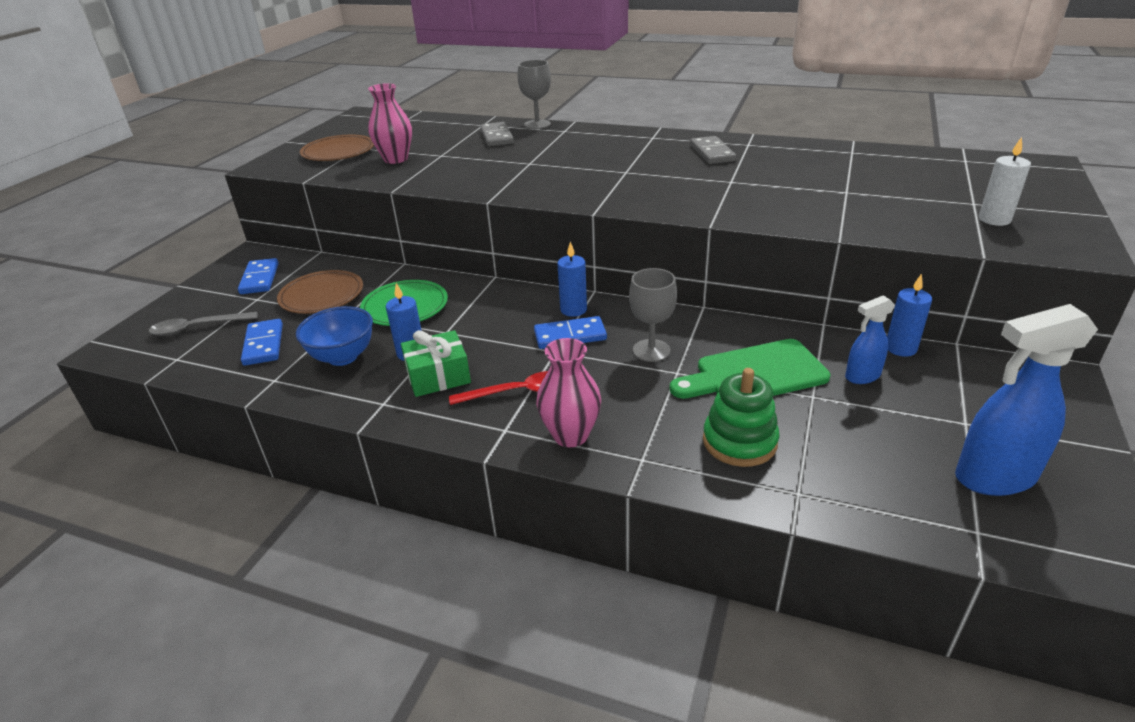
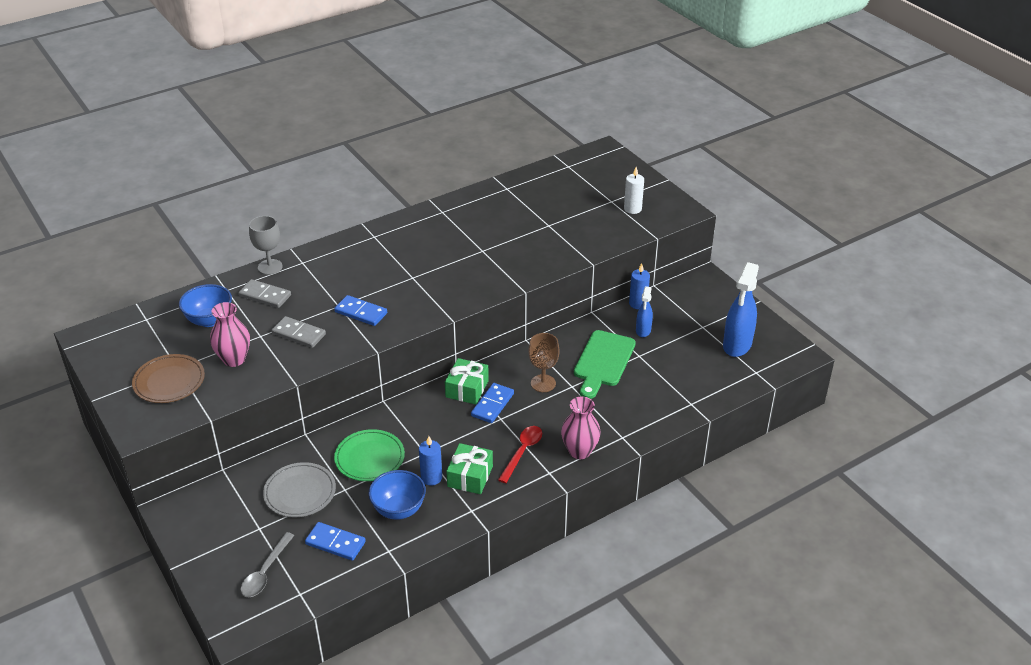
camera: 55 degrees left, 5 degrees up
blue domino [238,258,279,294] -> blue domino moved to [334,295,387,326]
brown plate [277,270,363,314] -> grey plate [263,462,336,517]
blue candle [557,241,587,317] -> green gift [445,358,489,404]
grey goblet [629,268,677,362] -> brown goblet [528,333,560,392]
grey domino [690,136,736,164] -> grey domino moved to [272,316,326,348]
green stacking toy [703,368,779,467] -> none
none -> blue bowl [179,284,232,327]

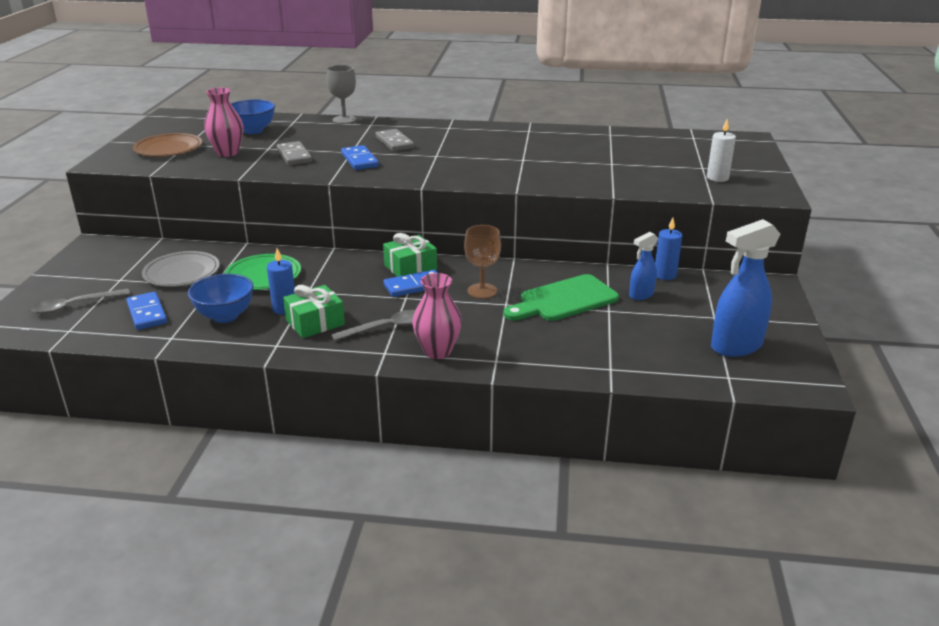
camera: 40 degrees right, 10 degrees down
grey domino [238,279,291,308] -> grey domino moved to [376,129,415,151]
red spoon [498,426,542,483] -> grey spoon [331,310,415,341]

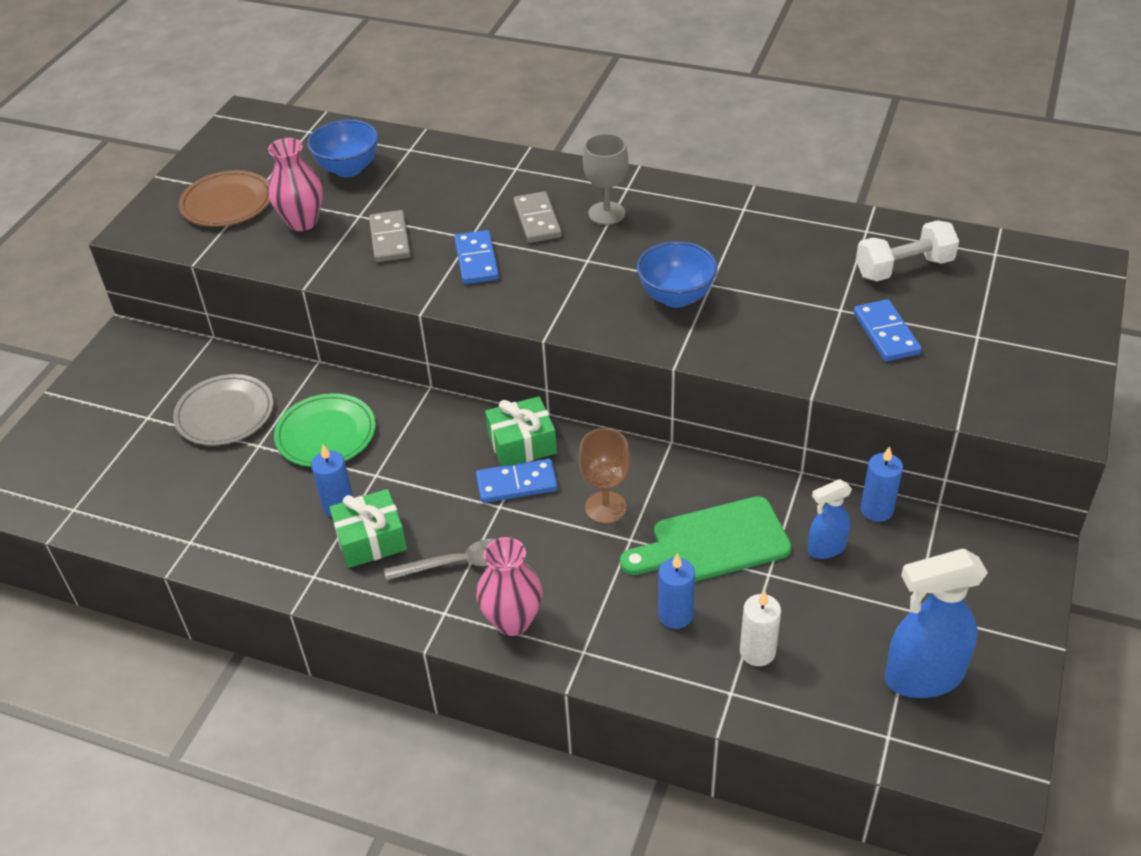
camera: 15 degrees right, 15 degrees up
grey spoon [31,289,130,314] -> none
blue domino [126,292,167,330] -> blue domino moved to [854,299,921,361]
blue bowl [188,274,254,323] -> blue bowl moved to [637,241,718,308]
grey goblet [327,65,356,124] -> grey goblet moved to [583,133,629,225]
white candle [707,119,736,182] -> white candle moved to [740,590,781,666]
none -> blue candle [658,553,695,629]
none -> white dumbbell [856,220,959,281]

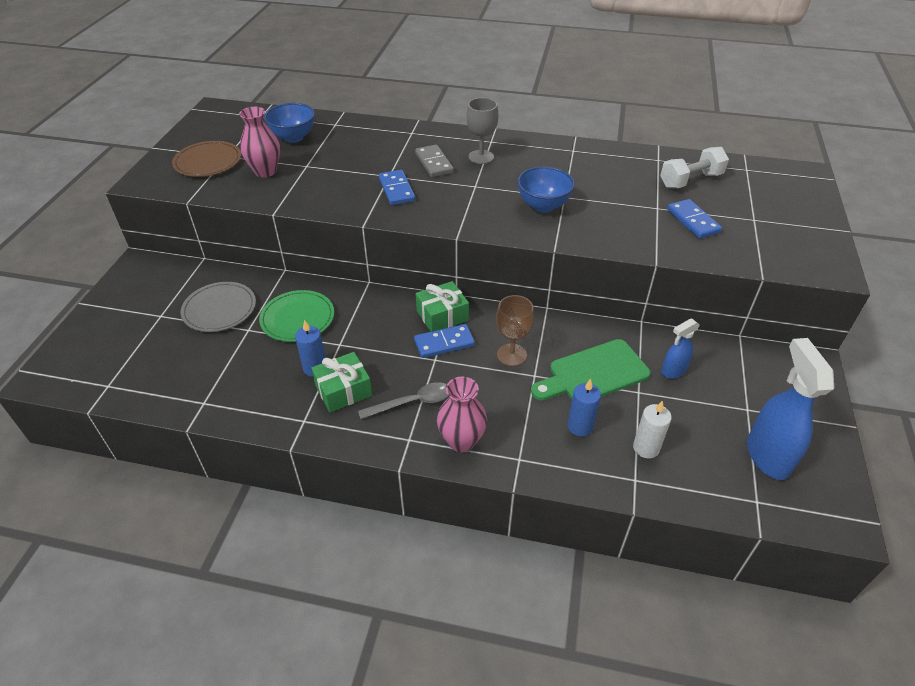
camera: 10 degrees left, 0 degrees up
grey domino [369,210,411,262] -> none
blue candle [861,446,903,522] -> none
blue spray bottle [885,549,988,698] -> blue spray bottle turned 105 degrees clockwise [747,338,834,480]

